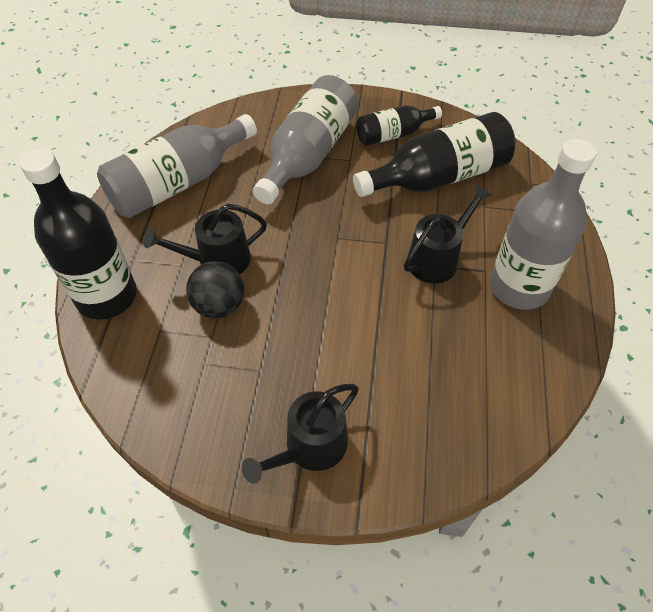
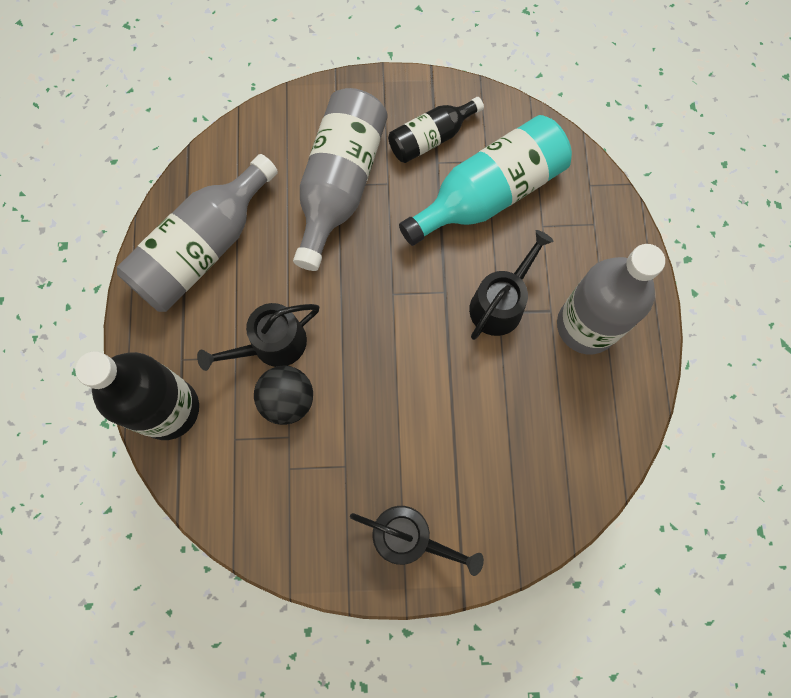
camera: 10 degrees left, 20 degrees up
black watering can [242,384,359,484] -> black watering can turned 105 degrees counterclockwise [350,506,484,576]
black bottle [353,112,516,197] -> turquoise bottle [399,115,572,246]

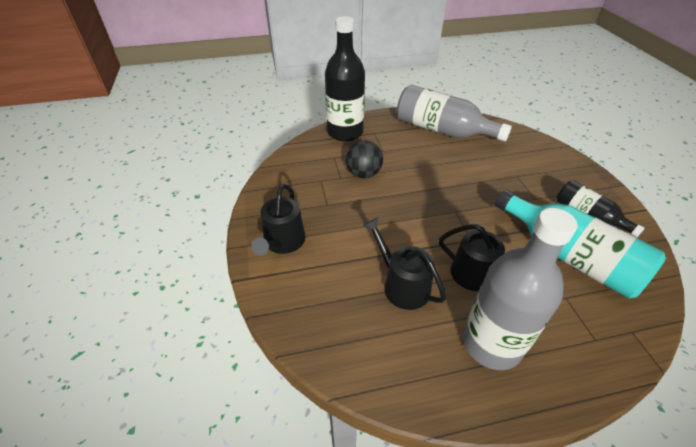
camera: 80 degrees right, 30 degrees down
black watering can [197,303,319,371] -> black watering can moved to [363,217,446,310]
grey bottle [293,88,388,271] -> none

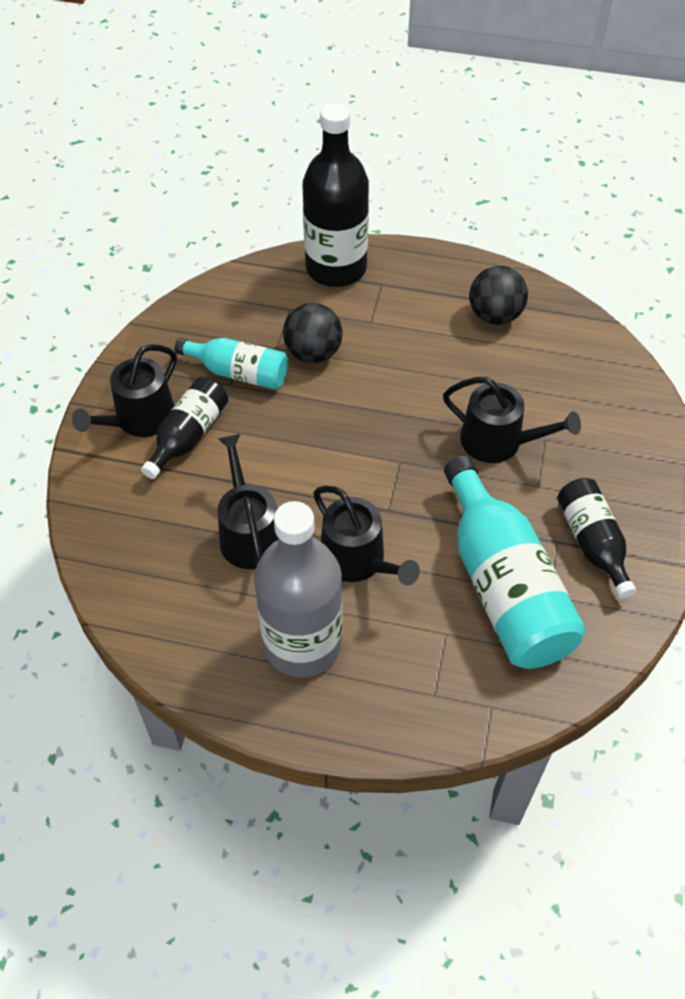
camera: 25 degrees right, 10 degrees up
grey bottle [397,85,512,142] -> black ball [469,266,528,325]
none -> black bottle [141,377,228,479]
none -> turquoise bottle [175,338,288,390]
none -> black watering can [443,376,581,463]

